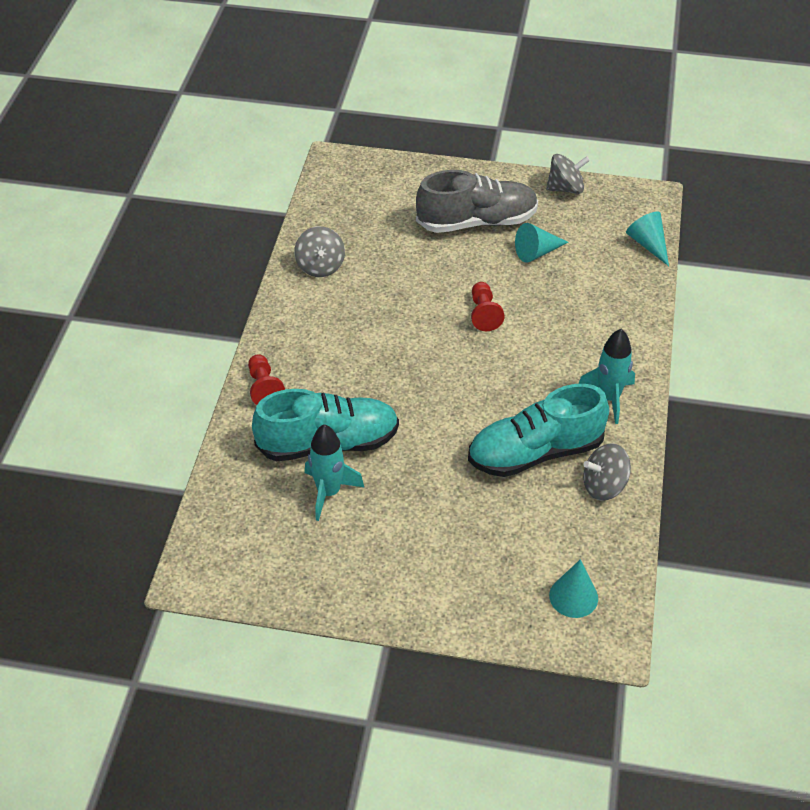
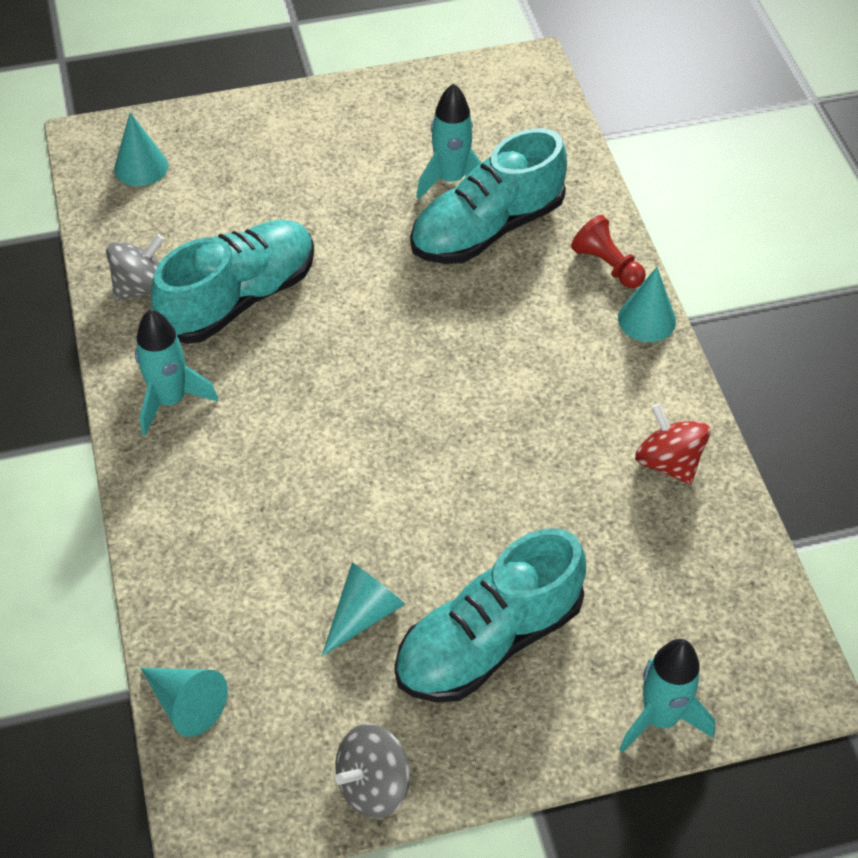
camera: 155 degrees right, 5 degrees up
grey spinning top [294,226,345,277] -> red spinning top [635,403,711,485]
grey shoe [416,170,538,233] -> turquoise shoe [394,528,586,702]
red pawn [471,282,505,331] -> none
none -> turquoise cone [618,267,676,342]
none -> turquoise rocket [620,639,715,753]

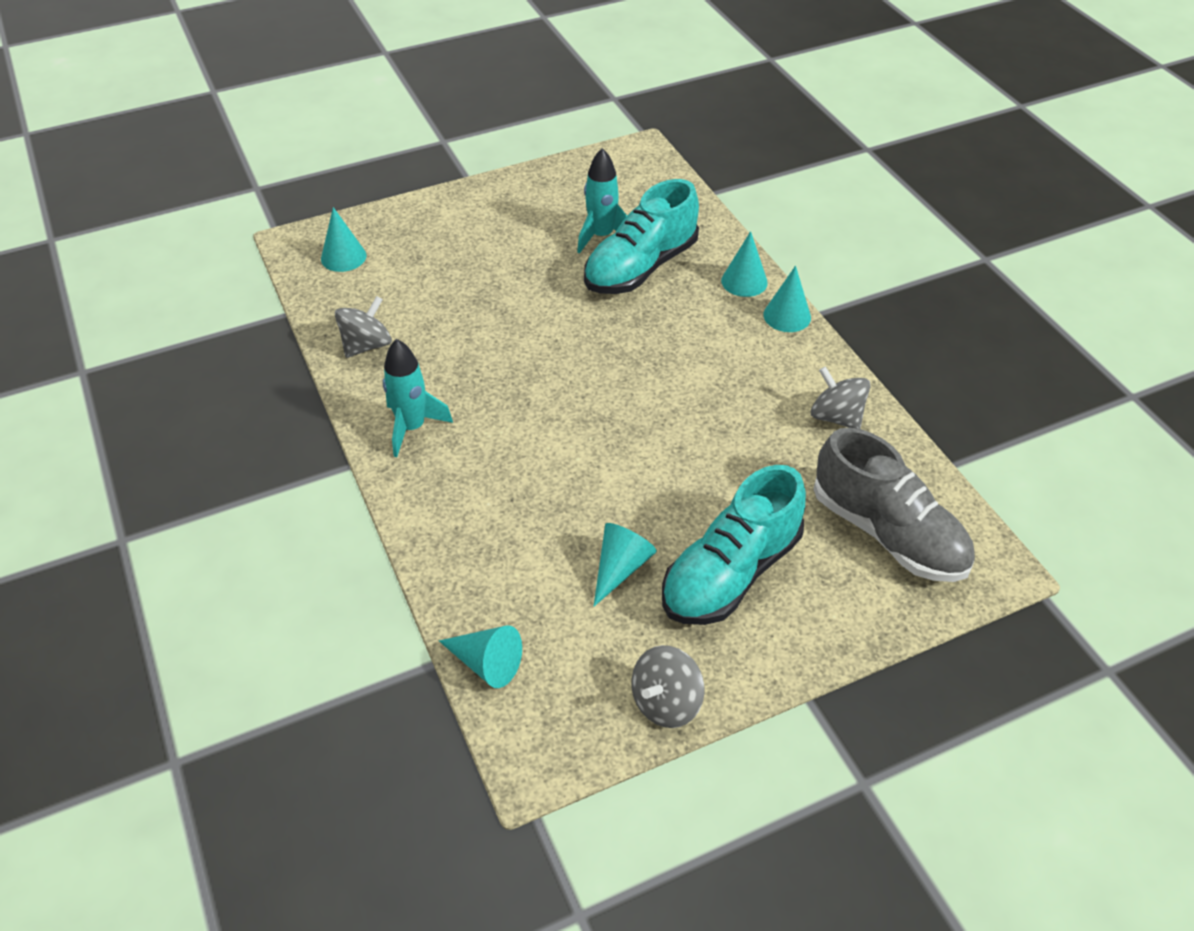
camera: 10 degrees left, 5 degrees down
turquoise shoe [151,220,314,344] -> none
red pawn [571,215,646,288] -> turquoise cone [721,231,768,297]
turquoise rocket [620,639,715,753] -> none
red spinning top [635,403,711,485] -> grey spinning top [811,366,871,429]
none -> grey shoe [813,428,975,582]

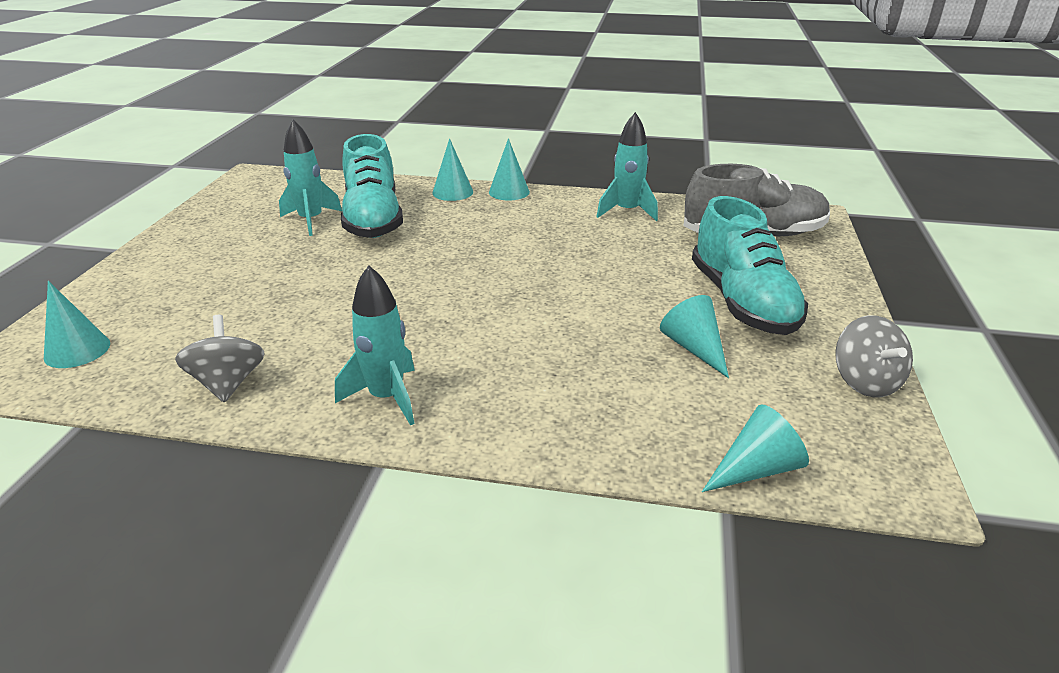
camera: 55 degrees left, 15 degrees down
grey spinning top [811,366,871,429] -> turquoise rocket [596,112,658,221]

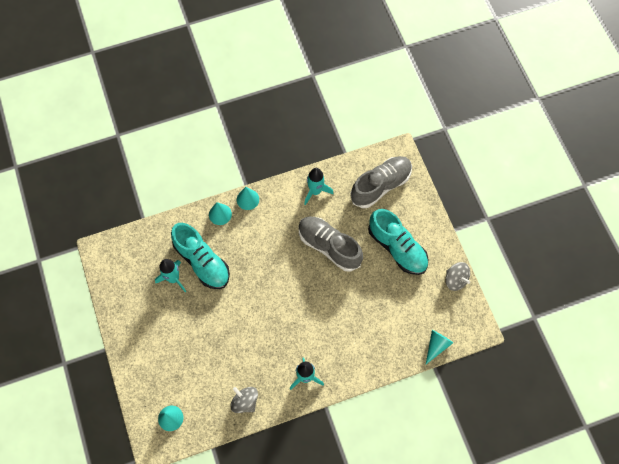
camera: 30 degrees left, 35 degrees up
turquoise cone [660,295,729,378] -> none
none -> grey shoe [299,217,363,272]

